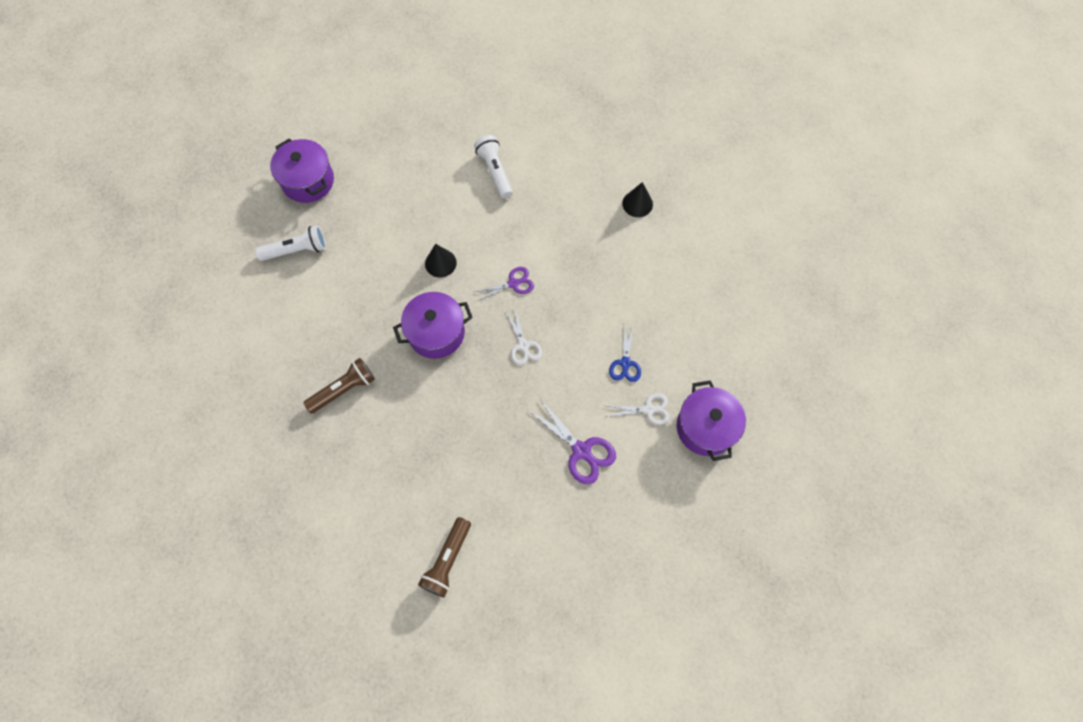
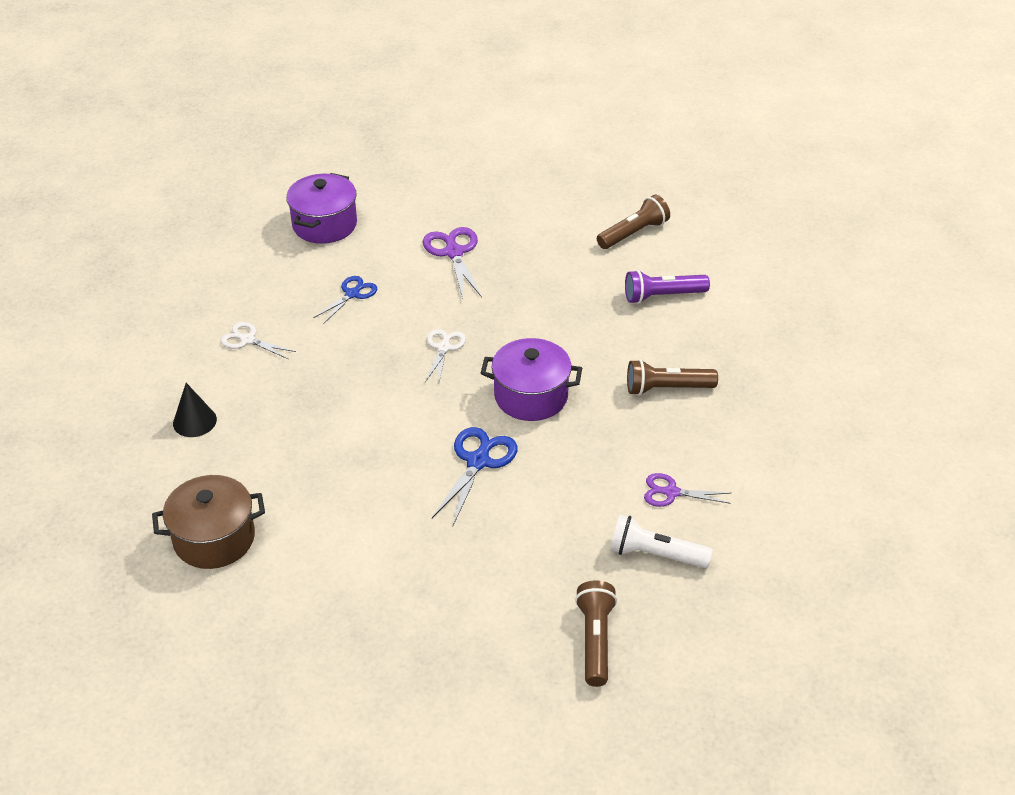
camera: 150 degrees left, 25 degrees down
purple pot [270,138,334,203] -> brown flashlight [575,580,617,687]
black cone [425,244,457,278] -> blue scissors [432,427,518,525]
white flashlight [474,135,513,199] -> none
purple scissors [474,267,534,301] -> purple scissors moved to [644,473,731,507]
white scissors [605,393,670,425] -> white scissors moved to [221,322,296,359]
none -> brown pot [152,475,265,569]
none -> purple flashlight [625,270,710,304]

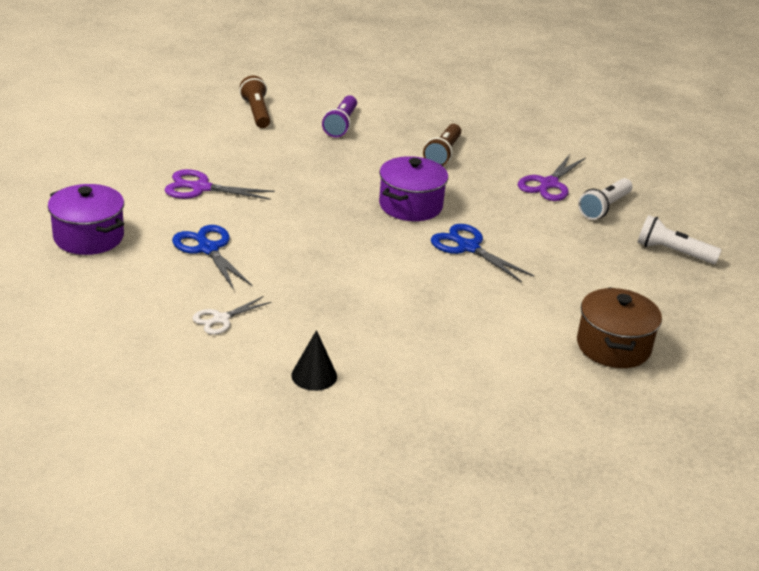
camera: 70 degrees left, 10 degrees down
brown pot [152,475,265,569] -> brown pot moved to [577,287,662,368]
blue scissors [313,276,377,323] -> blue scissors [172,225,253,290], size x1.52
white scissors [425,329,466,382] -> none
brown flashlight [575,580,617,687] -> white flashlight [638,215,722,264]
purple scissors [644,473,731,507] -> purple scissors [518,154,586,201], size x1.52

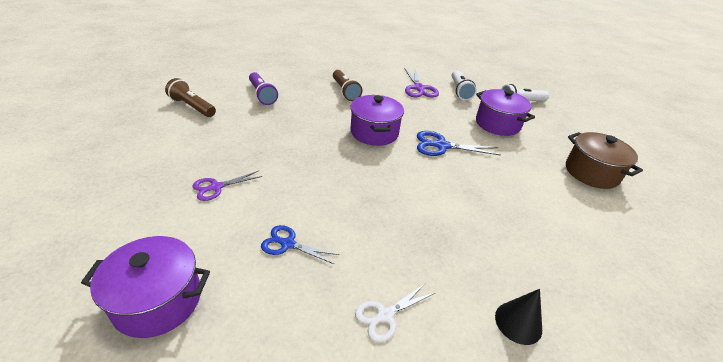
camera: 40 degrees left, 5 degrees up
purple scissors [164,169,275,200] -> purple scissors [192,171,263,201], size x0.66
blue scissors [172,225,253,290] -> blue scissors [261,225,339,264], size x0.66
white scissors [192,296,271,335] -> white scissors turned 45 degrees clockwise [355,283,435,342]
none -> purple pot [476,89,535,136]

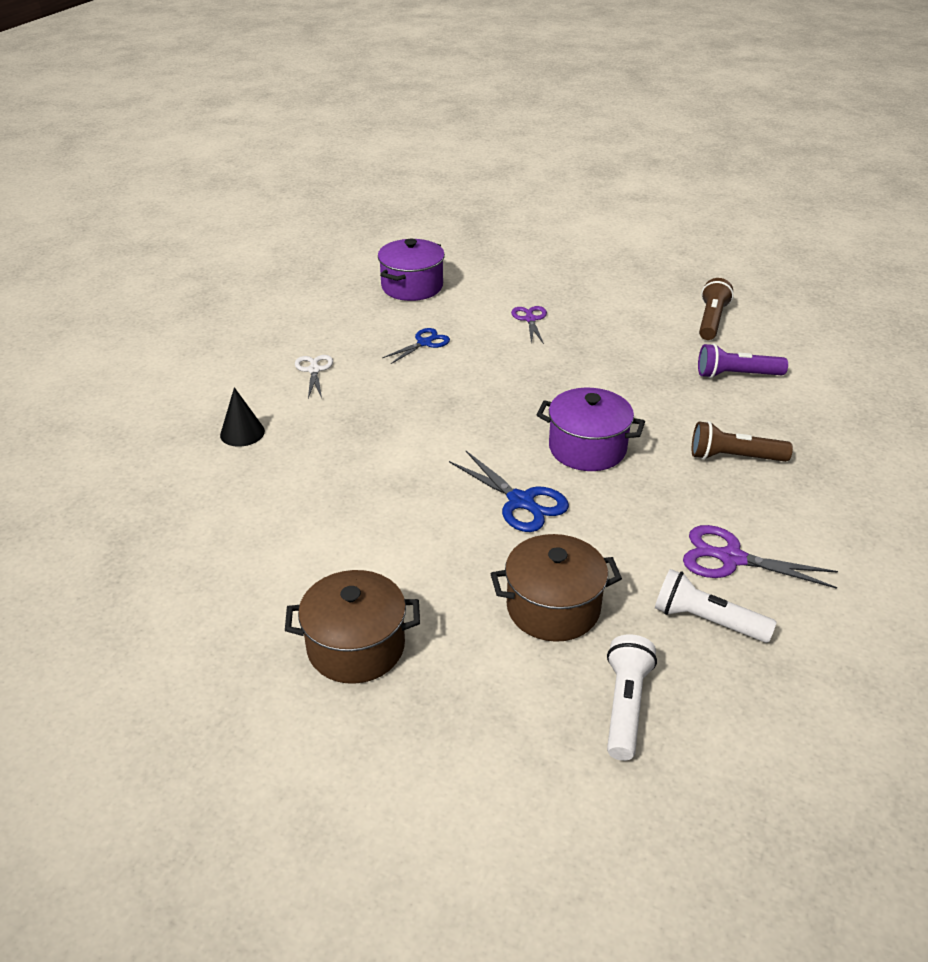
camera: 120 degrees right, 0 degrees up
brown flashlight [165,78,216,117] -> brown flashlight turned 45 degrees counterclockwise [699,278,734,340]
blue scissors [417,131,501,156] -> blue scissors turned 105 degrees clockwise [449,451,569,532]
purple pot [476,89,535,136] -> brown pot [491,534,622,642]

